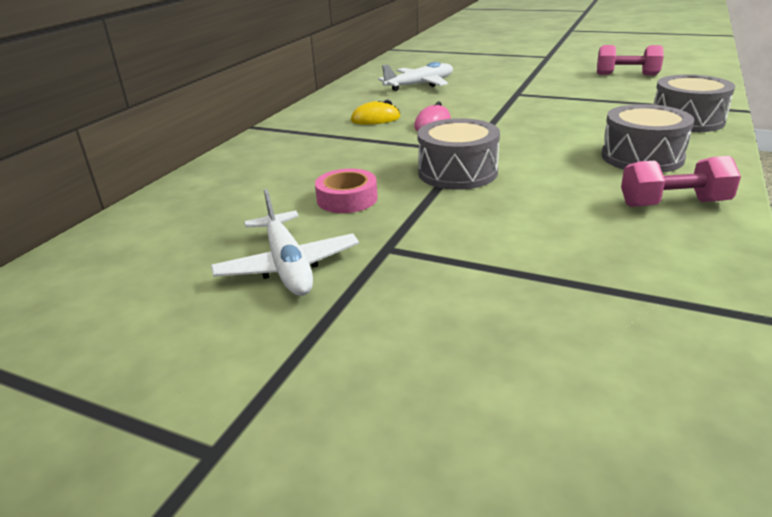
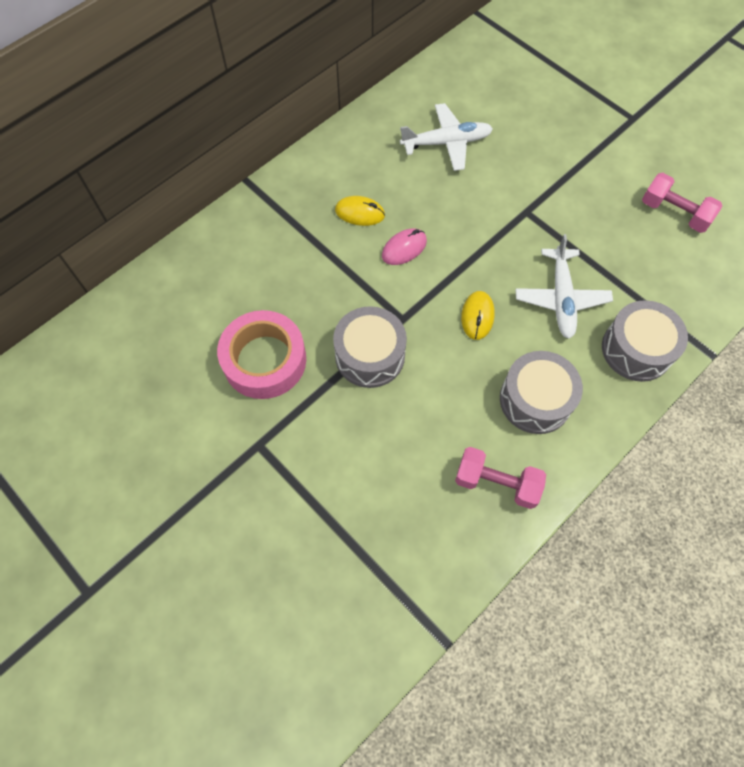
camera: 20 degrees right, 35 degrees up
white plane [211,189,359,296] -> white plane moved to [515,234,613,339]
pink tape [315,169,378,213] -> pink tape [217,310,306,399], size x1.66
none -> yellow mouse [461,291,495,340]

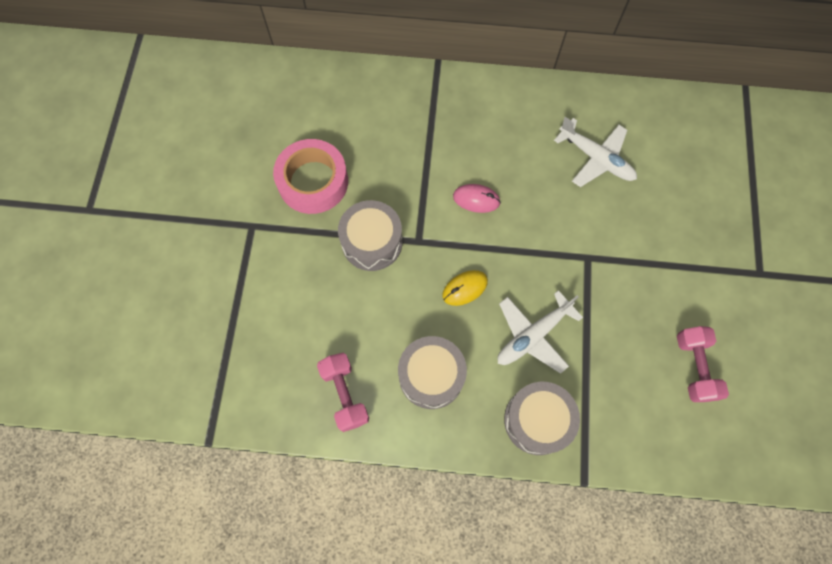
camera: 50 degrees right, 5 degrees up
yellow mouse [335,196,385,226] -> none

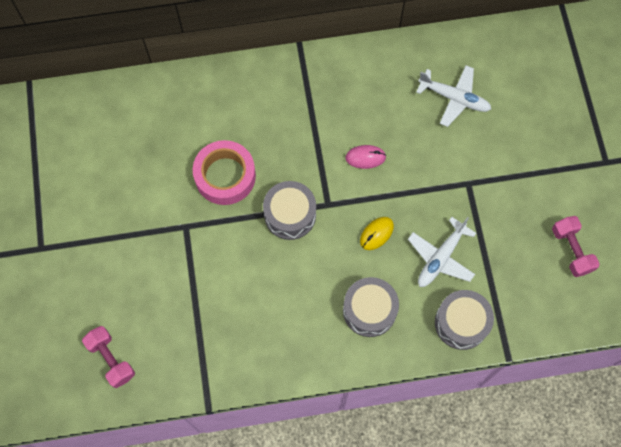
camera: 15 degrees left, 0 degrees up
pink dumbbell [317,353,369,432] -> pink dumbbell moved to [82,326,135,388]

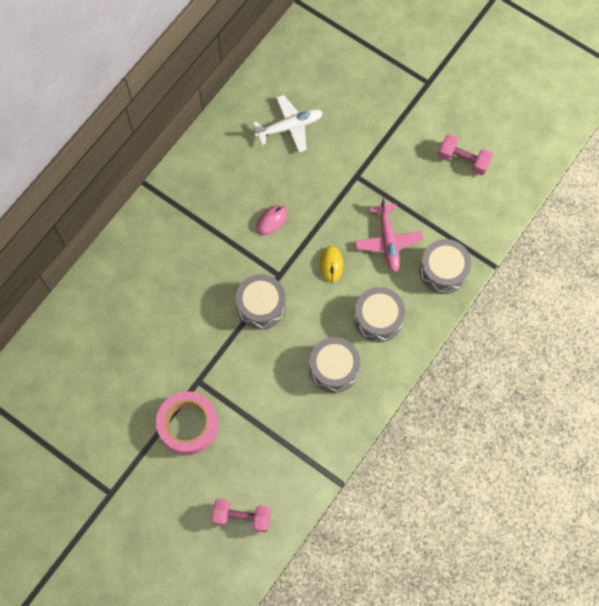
camera: 45 degrees left, 0 degrees up
pink tape [193,140,256,205] -> pink tape moved to [156,391,218,455]
white plane [408,217,476,287] -> pink plane [355,197,423,272]
none -> grey drum [309,337,360,393]

